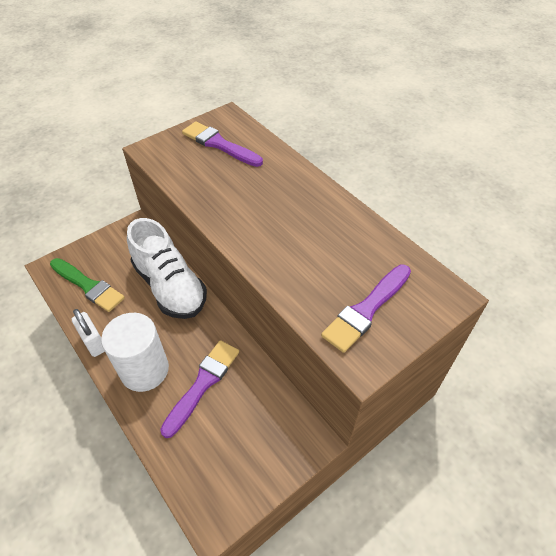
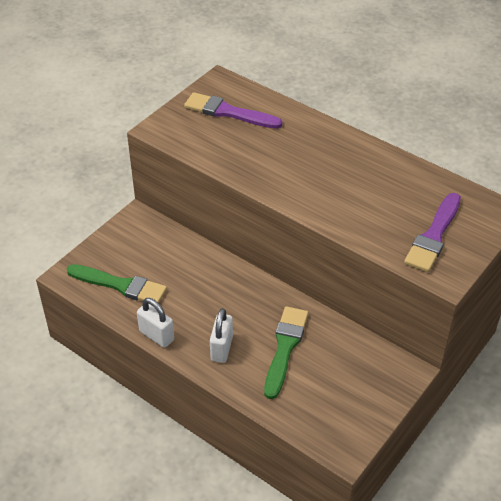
camera: 15 degrees left, 5 degrees down
white cylinder [101,313,169,392] -> white padlock [210,308,233,363]
white shoe [127,218,207,319] -> none
purple brush [160,340,239,438] -> green brush [264,306,308,399]

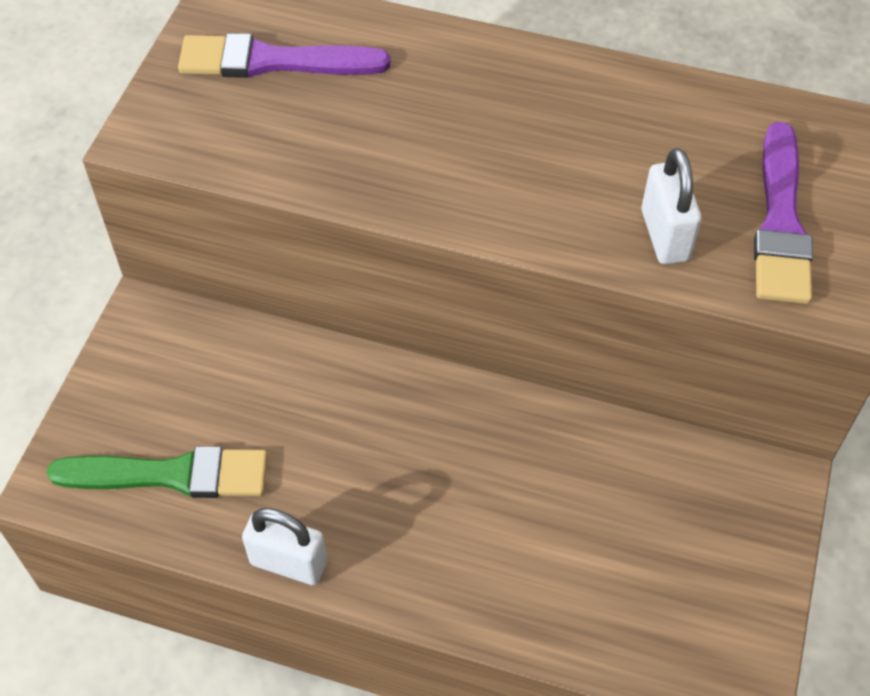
camera: 20 degrees left, 10 degrees up
white padlock [210,308,233,363] -> white padlock moved to [641,148,701,264]
green brush [264,306,308,399] -> none

